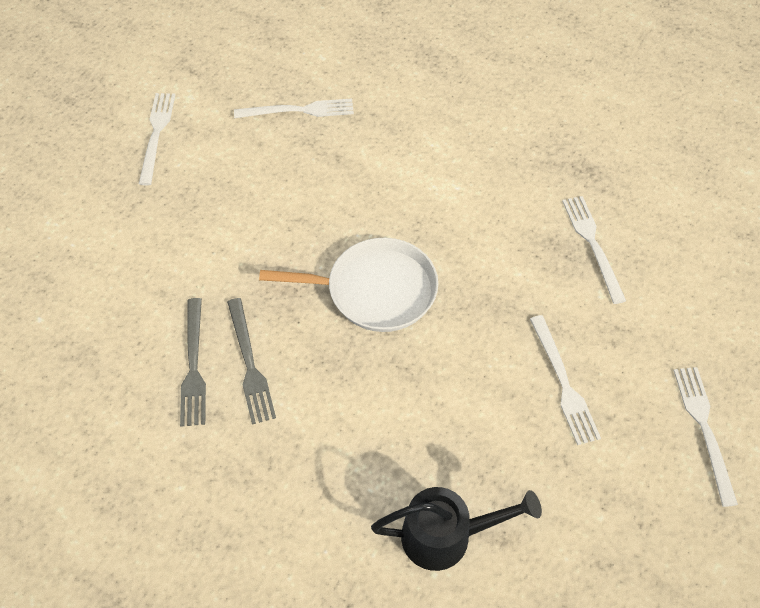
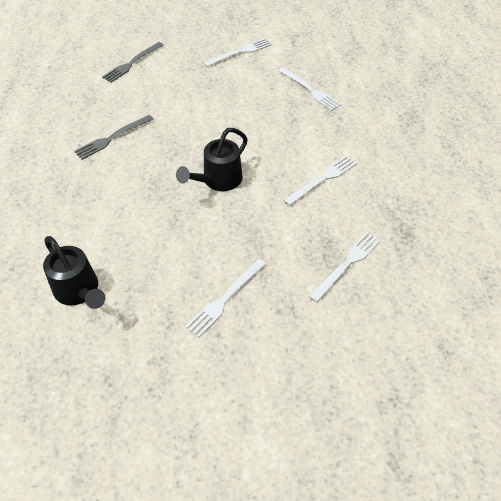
camera: 55 degrees right, 5 degrees down
grey fork [227,298,276,425] -> grey fork moved to [102,42,163,83]
white pan [259,238,438,332] -> black watering can [176,128,248,191]
white fork [673,367,738,507] -> white fork moved to [283,156,357,206]

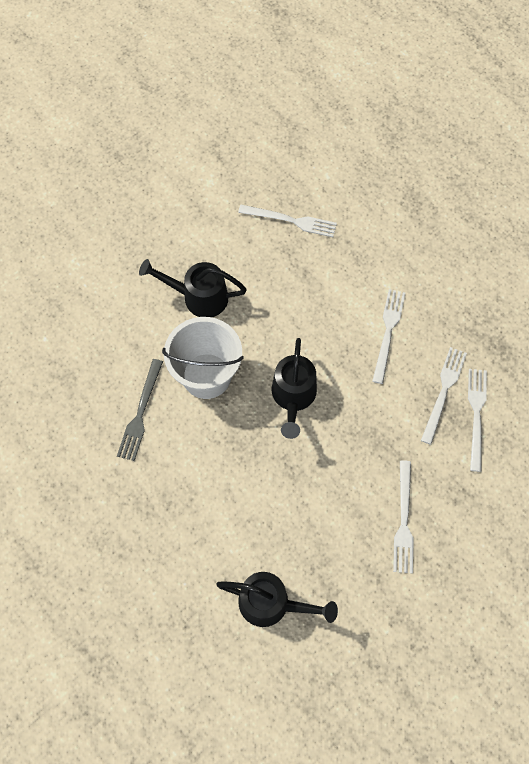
camera: 35 degrees left, 15 degrees up
grey fork [102,42,163,83] -> none
white fork [203,38,272,67] -> white fork moved to [421,347,467,445]
none -> black watering can [139,259,247,317]
none -> white bucket [162,317,244,399]

